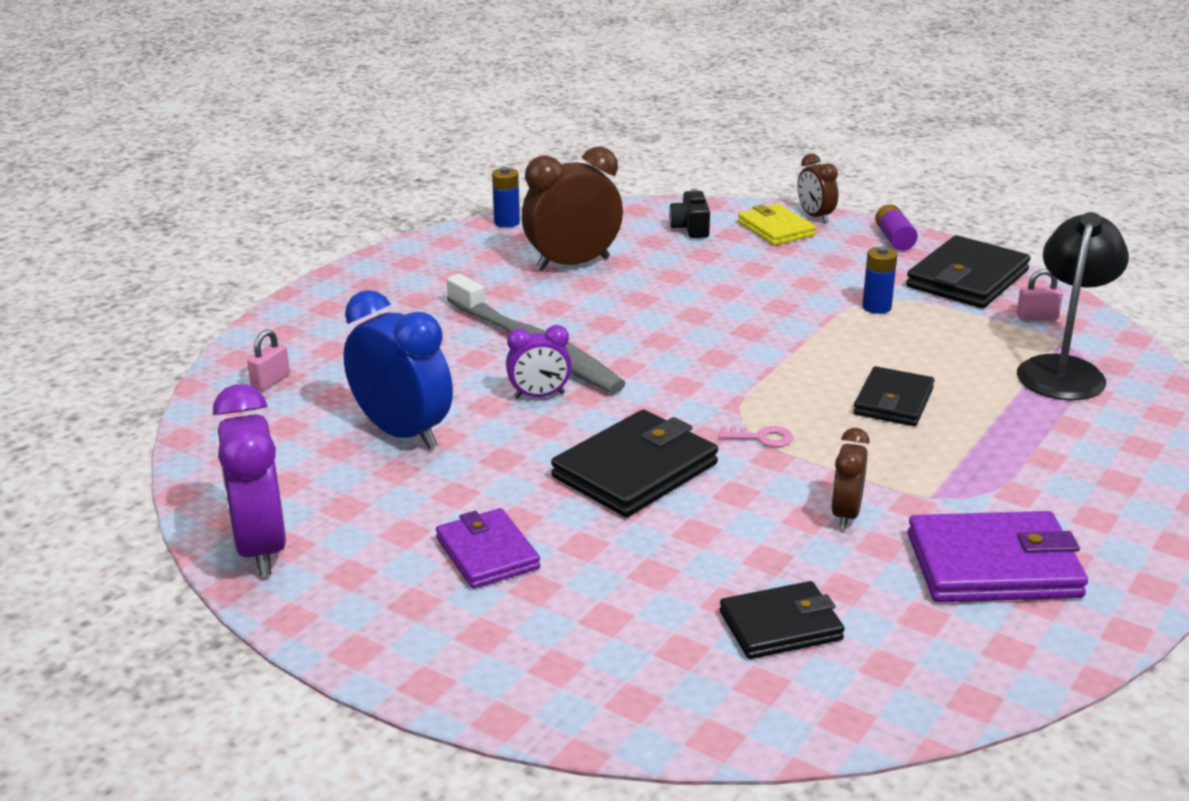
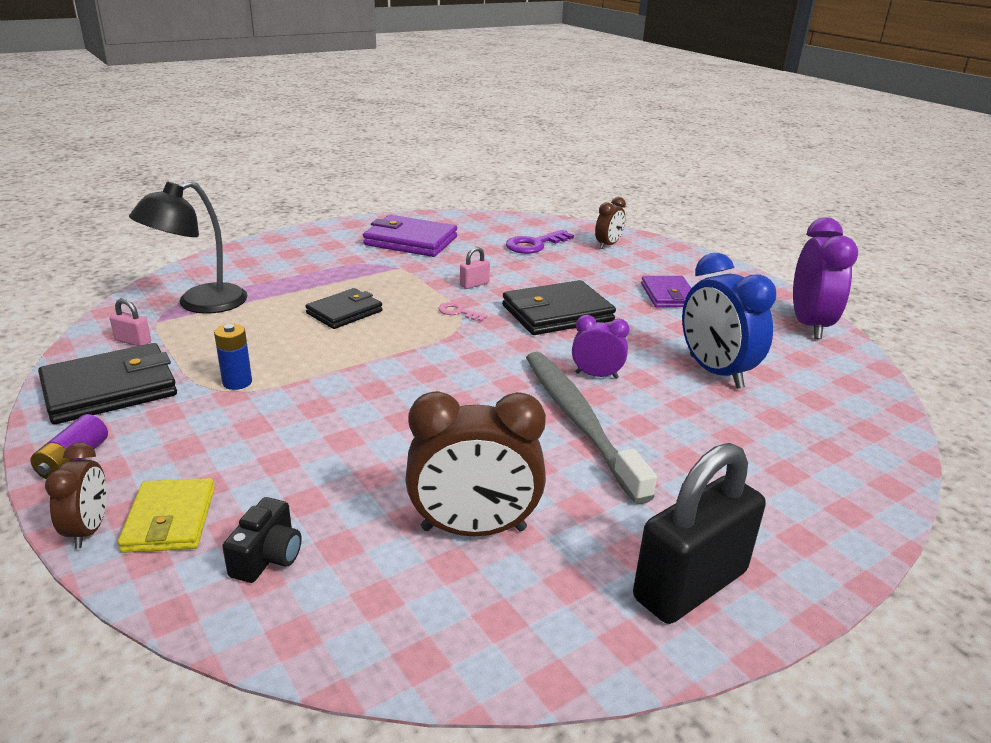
camera: 160 degrees left, 0 degrees up
pink padlock [247,329,290,391] -> pink padlock moved to [460,247,490,289]
blue battery [492,167,520,228] -> none
black wallet [720,581,845,659] -> purple key [506,230,574,254]
brown clock [831,428,870,529] -> brown clock moved to [595,197,626,249]
none -> black padlock [633,443,766,624]

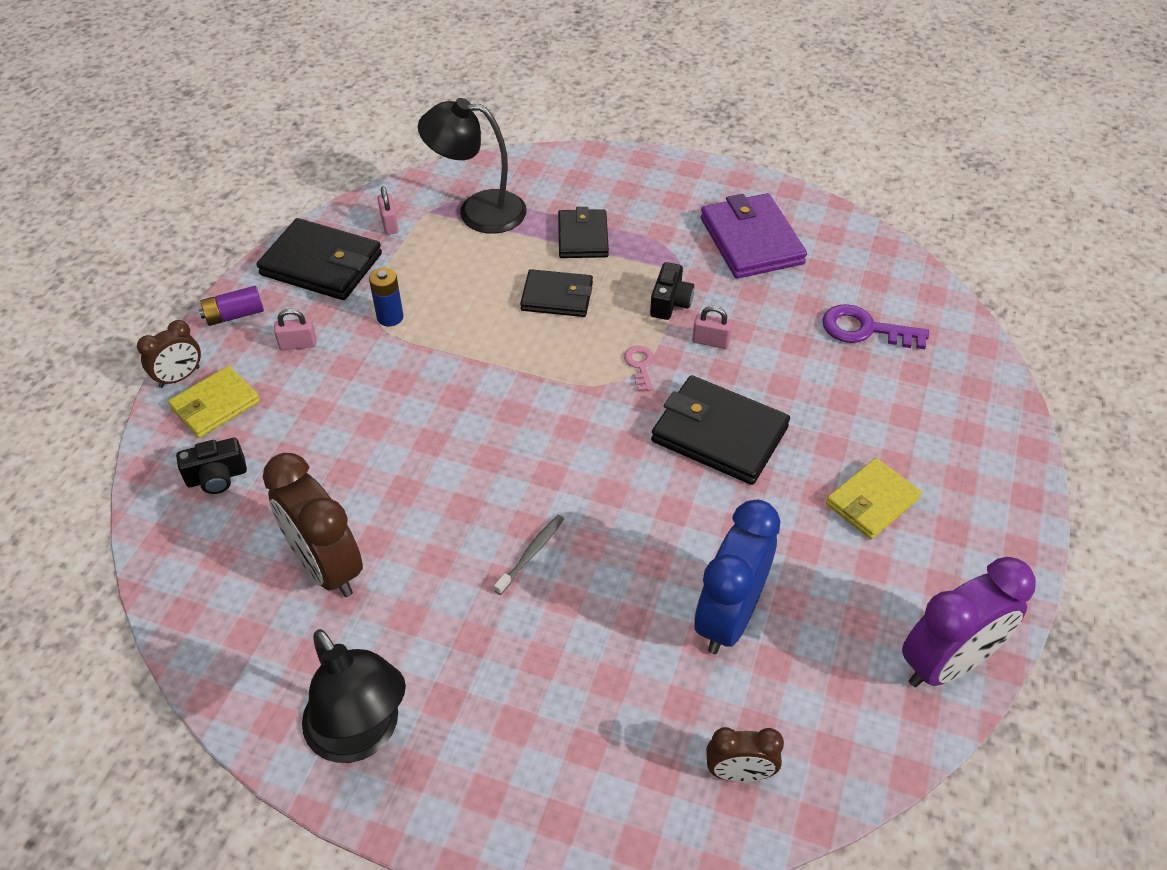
camera: 55 degrees right, 20 degrees up
grey toothbrush [526,352,657,504] -> grey toothbrush [494,515,564,595], size x0.40
purple clock [572,315,630,379] -> none
brown clock [595,197,626,249] -> brown clock moved to [706,727,784,782]
black padlock [633,443,766,624] -> black lamp [302,629,406,763]
purple wallet [641,276,691,308] -> yellow wallet [826,458,921,539]
none -> pink padlock [274,309,316,350]
none -> black wallet [558,207,609,258]
none -> black camera [650,262,694,320]

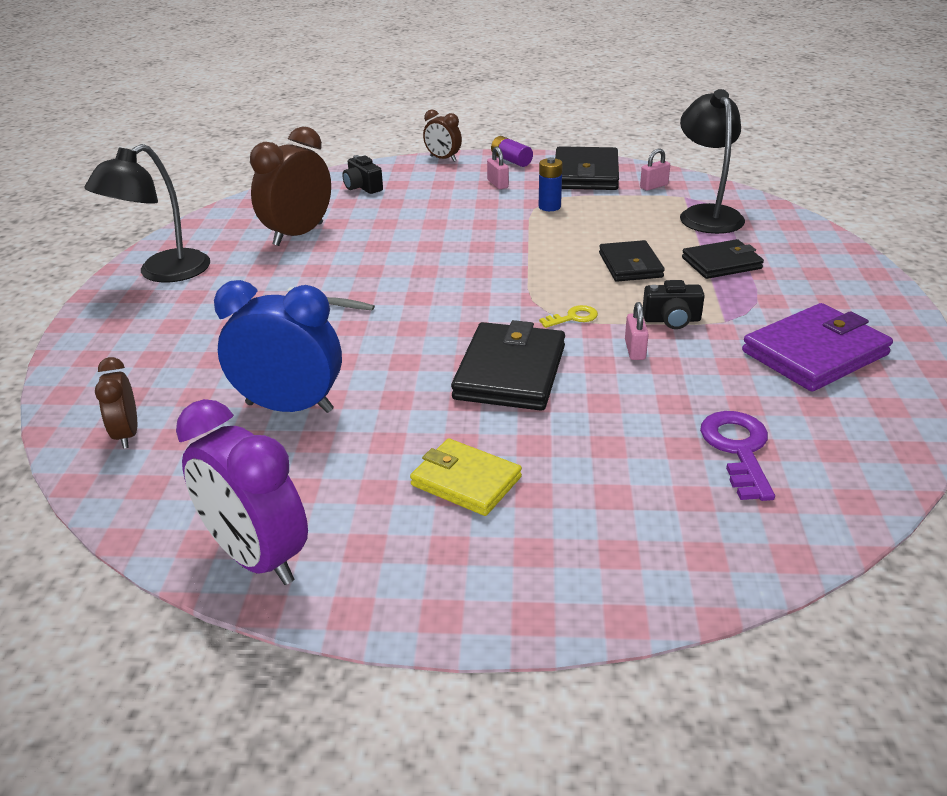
camera: 75 degrees right, 15 degrees down
yellow wallet [168,366,260,438] -> none
pink key [624,346,654,391] -> yellow key [539,305,598,328]

